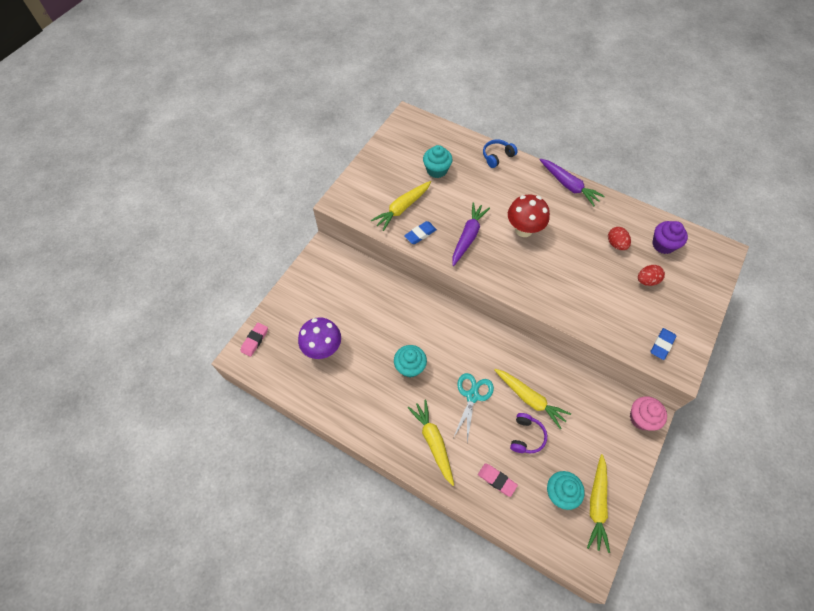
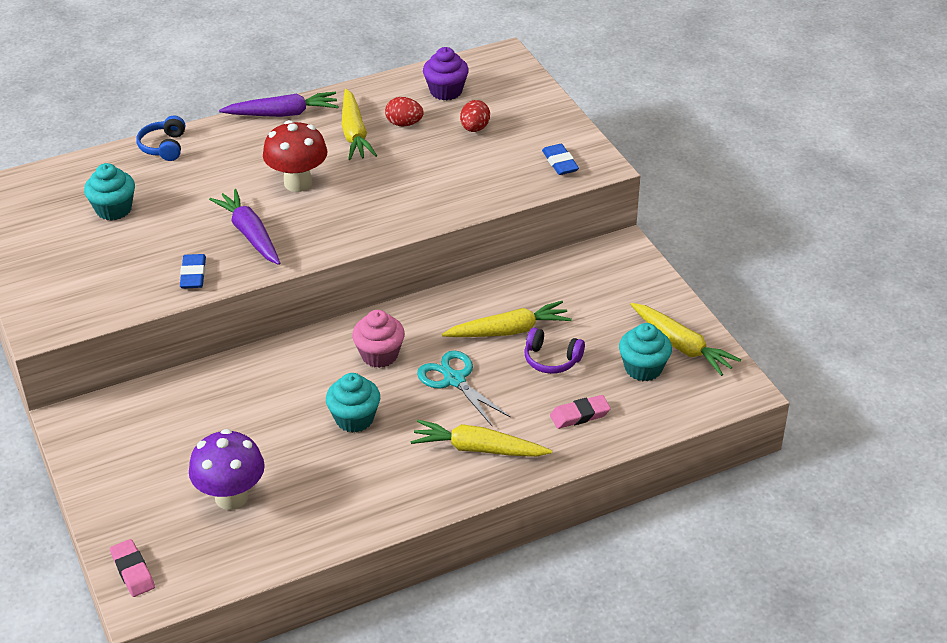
camera: 55 degrees left, 20 degrees down
yellow carrot [371,181,431,231] -> yellow carrot moved to [342,89,377,160]
purple headphones [510,413,547,453] -> purple headphones turned 150 degrees clockwise [524,327,585,374]
pink cupcake [630,396,667,431] -> pink cupcake moved to [352,310,405,368]

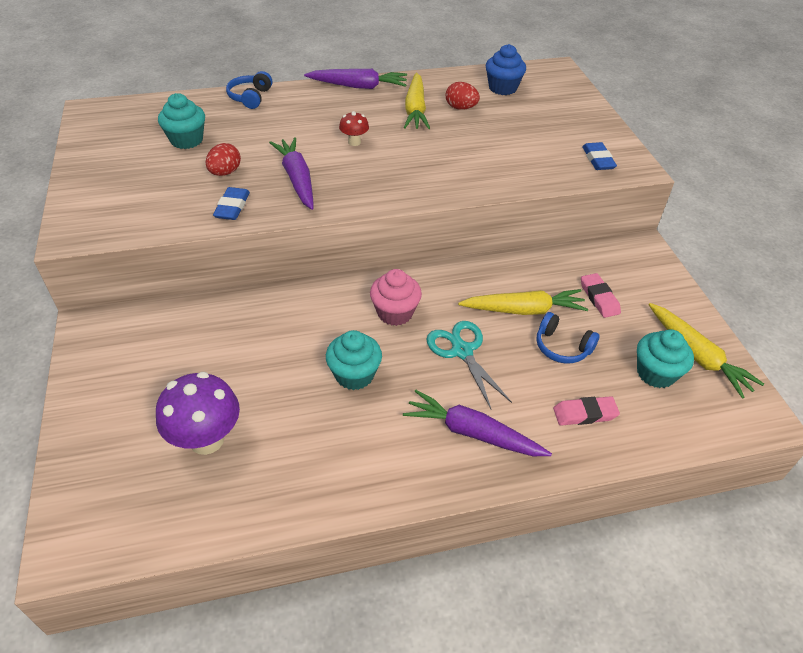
camera: 10 degrees right, 5 degrees up
pink eraser [110,539,155,597] -> pink eraser moved to [581,273,621,318]
red mushroom [263,120,328,192] -> red mushroom [339,111,369,146], size x0.51
yellow carrot [411,420,552,457] -> purple carrot [403,390,552,456]
purple cupcake [423,47,469,100] -> blue cupcake [486,44,526,95]
red egg [460,100,490,132] -> red egg moved to [206,143,241,176]
purple headphones [524,327,585,374] -> blue headphones [536,312,600,364]

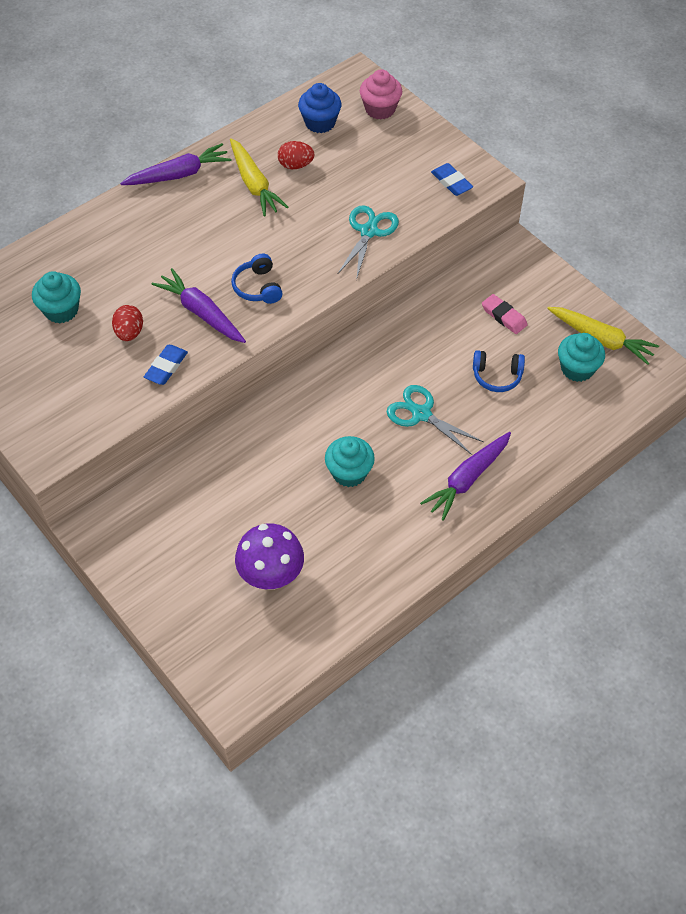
camera: 25 degrees left, 10 degrees up
blue eraser [213,187,250,220] -> blue eraser turned 45 degrees clockwise [144,345,188,385]
blue headphones [226,71,273,109] -> blue headphones moved to [231,253,283,304]
red mushroom [339,111,369,146] -> none
pink cupcake [370,269,422,326] -> pink cupcake moved to [360,69,402,119]
purple carrot [403,390,552,456] -> purple carrot turned 45 degrees counterclockwise [420,432,511,521]
yellow carrot [458,289,588,315] -> none
pink eraser [553,396,620,426] -> none
none -> turquoise scissors [337,205,399,280]

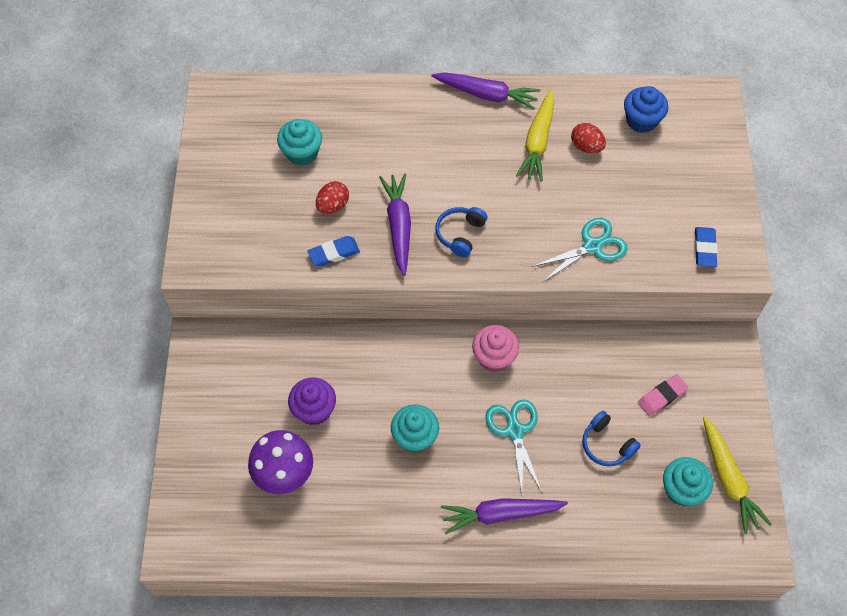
camera: 40 degrees right, 5 degrees up
pink cupcake [360,69,402,119] -> pink cupcake moved to [472,325,519,372]
pink eraser [482,294,528,334] -> pink eraser turned 60 degrees clockwise [638,374,689,416]
none -> purple cupcake [288,377,336,425]

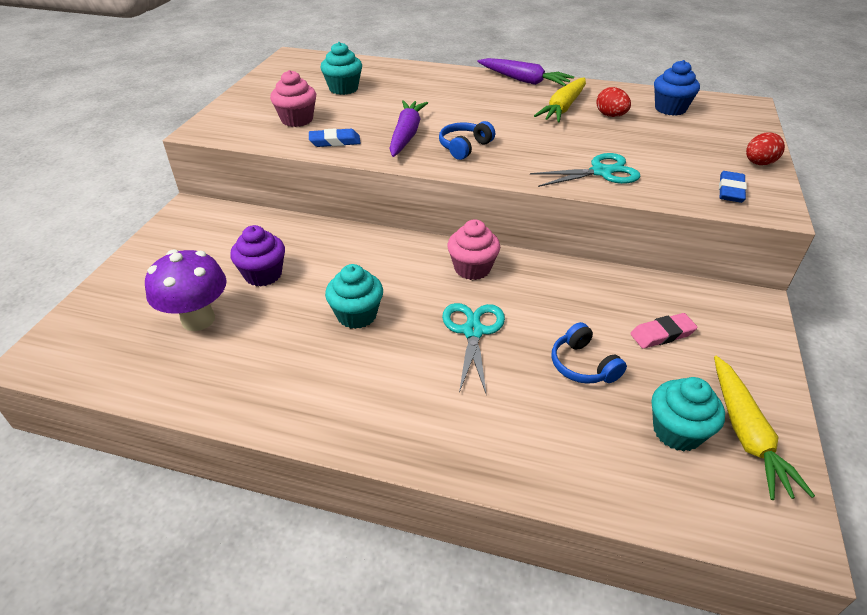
camera: 15 degrees right, 20 degrees down
red egg [316,181,349,214] -> red egg moved to [746,132,785,165]
purple carrot [441,498,568,534] -> none
none -> pink cupcake [270,70,316,127]

